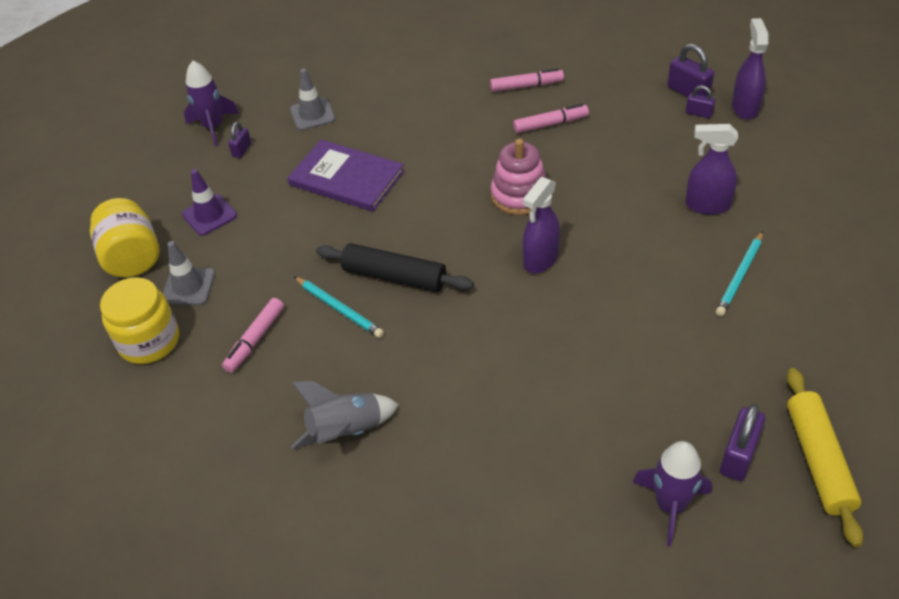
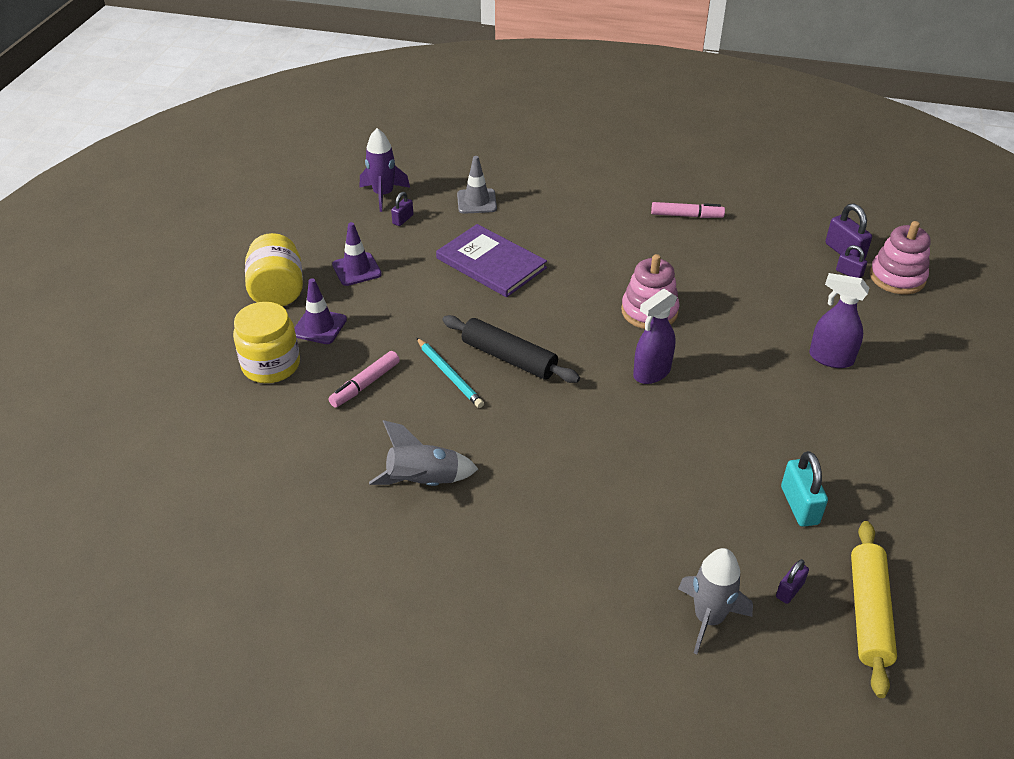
camera: 10 degrees right, 5 degrees down
grey traffic cone [163,241,215,305] -> purple traffic cone [295,278,347,344]
pink marker [513,104,589,133] -> none
purple rocket [632,441,712,547] -> grey rocket [678,548,753,654]
turquoise pencil [716,231,763,316] -> none
purple padlock [720,404,765,481] -> purple padlock [776,559,809,604], size x0.60
purple spray bottle [732,18,769,120] -> pink stacking toy [870,221,931,294]
none -> turquoise padlock [781,451,828,527]

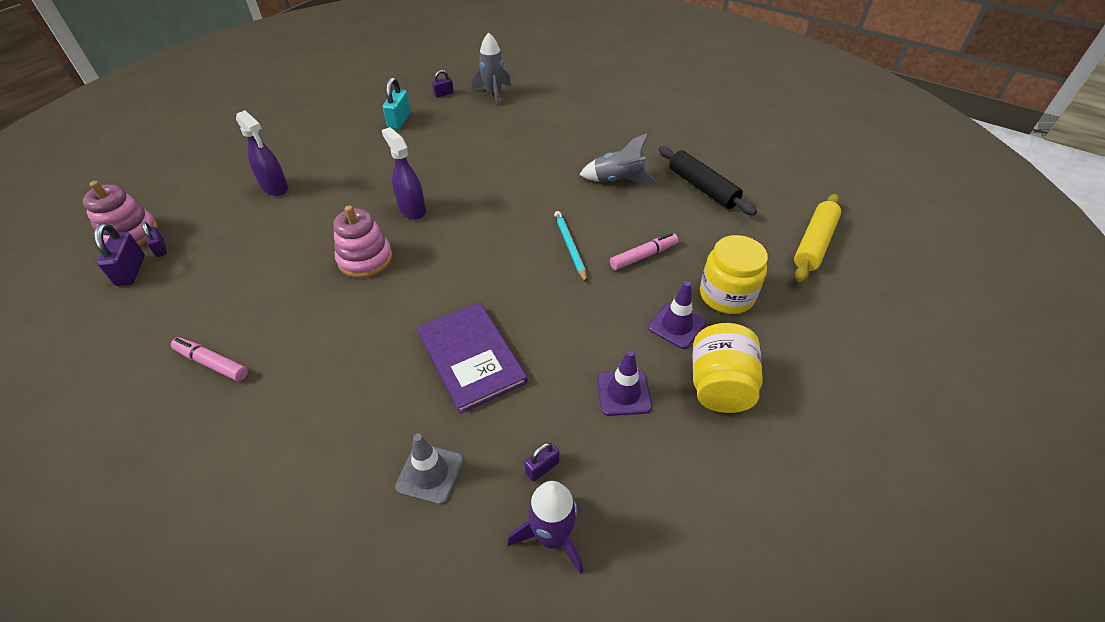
camera: 160 degrees left, 5 degrees up
black rolling pin [442,315,580,383] -> black rolling pin moved to [658,146,757,215]
purple spray bottle [633,289,677,384] -> purple spray bottle turned 105 degrees counterclockwise [382,127,426,219]
yellow rolling pin [851,521,897,698] -> yellow rolling pin moved to [794,194,841,282]

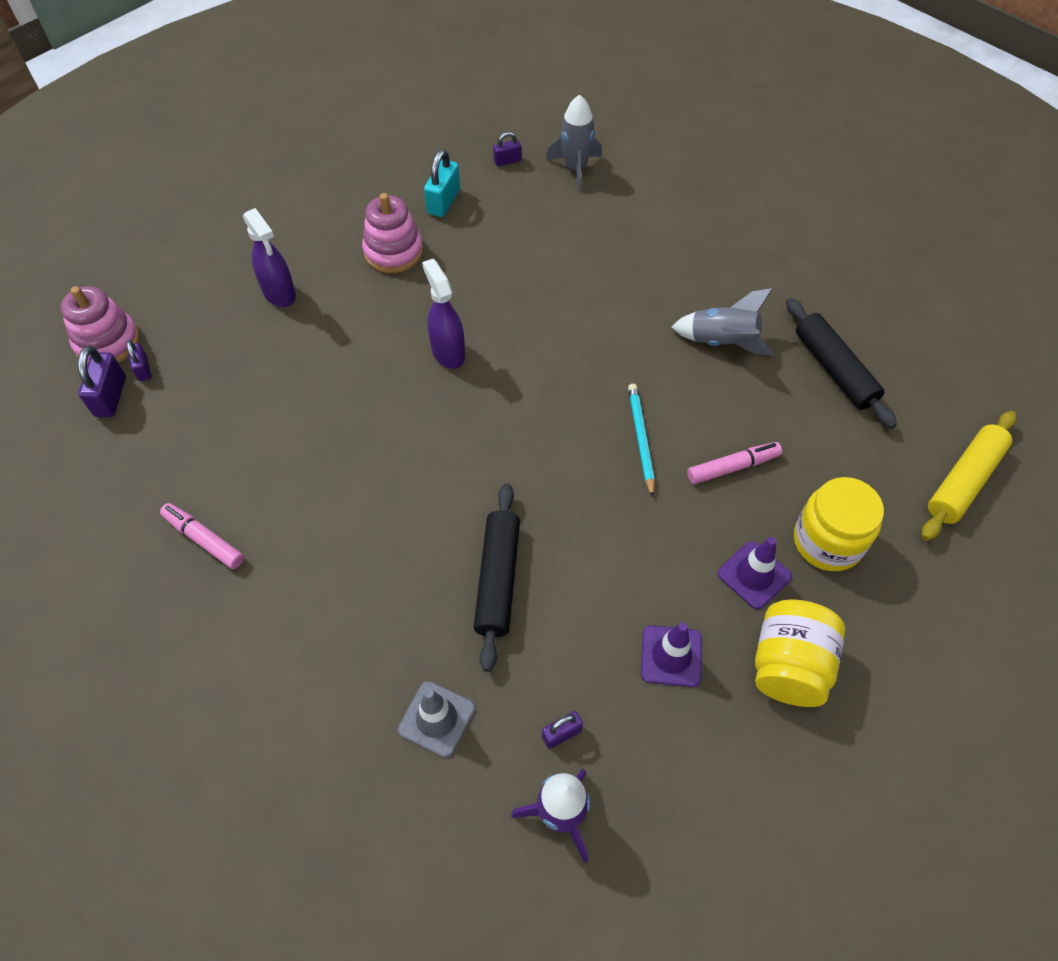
camera: 10 degrees right, 10 degrees up
pink stacking toy [333,206,392,278] -> pink stacking toy moved to [362,193,423,273]
purple book [417,303,528,414] -> black rolling pin [474,484,520,672]

